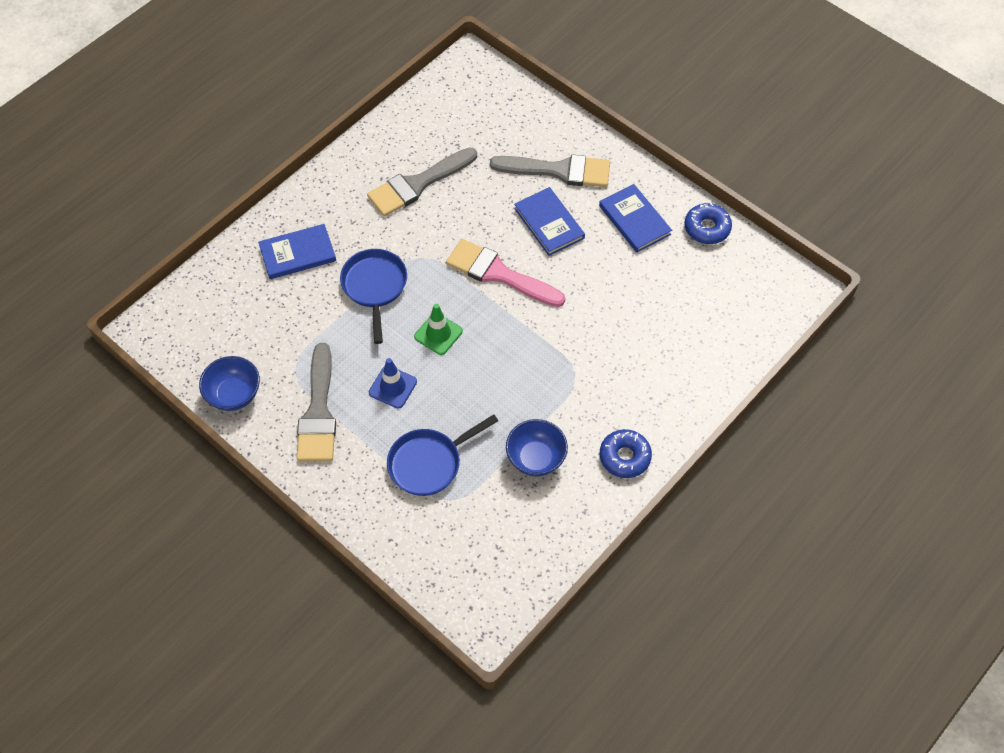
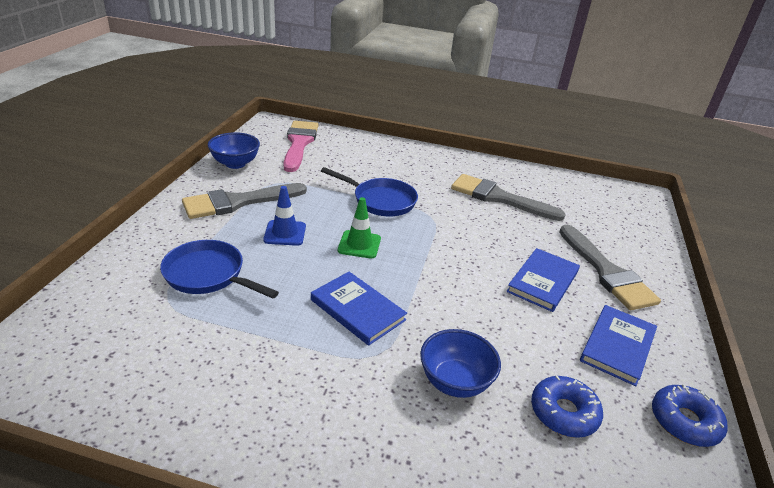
camera: 60 degrees right, 25 degrees down
blue book [258,224,336,279] -> blue book moved to [311,272,407,346]
blue pan [340,249,407,344] -> blue pan turned 60 degrees clockwise [321,167,418,216]
pink brush [446,239,565,307] -> pink brush moved to [284,121,319,172]
blue bowl [506,419,568,477] -> blue bowl moved to [420,329,501,398]
blue donut [600,429,652,478] -> blue donut moved to [531,375,603,438]

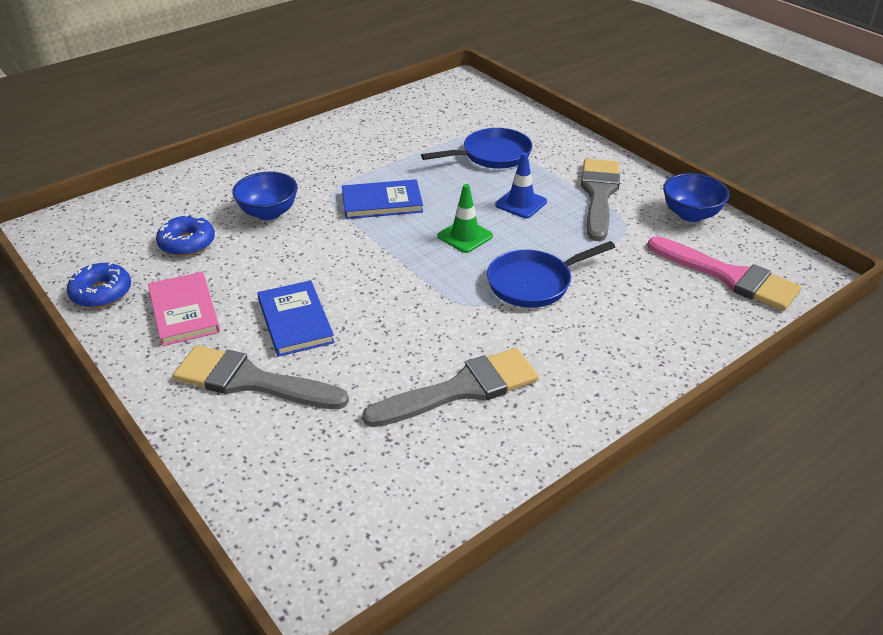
camera: 130 degrees right, 5 degrees up
blue book [580,305,657,386] -> pink book [148,272,220,346]

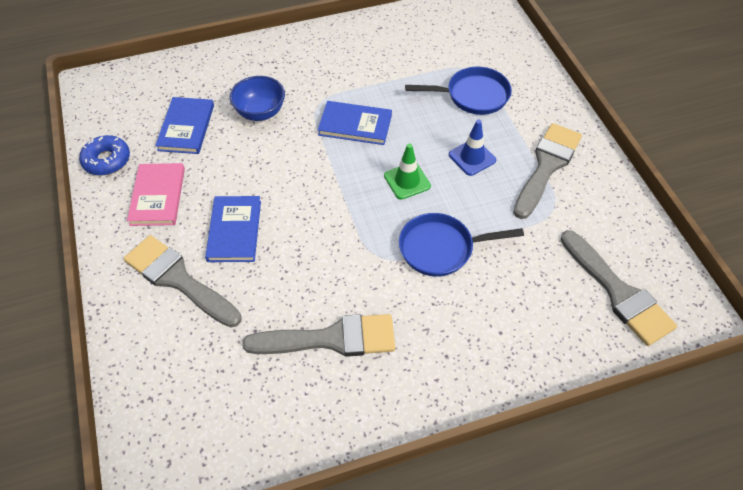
camera: 20 degrees right, 15 degrees up
blue donut [156,214,215,256] -> blue book [155,97,214,154]
pink brush [647,236,801,311] -> grey brush [561,230,677,346]
blue bowl [663,173,729,222] -> none

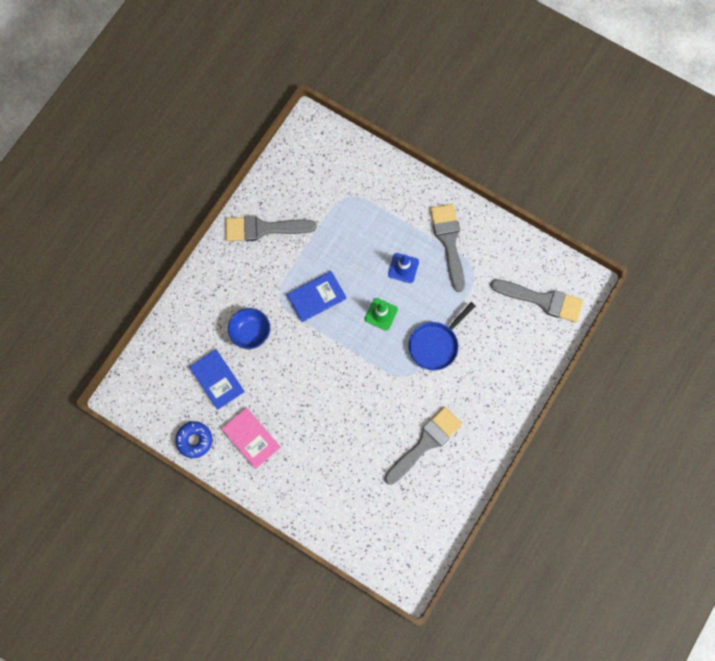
camera: 40 degrees left, 20 degrees up
grey brush [124,235,242,328] -> grey brush moved to [226,215,317,241]
blue book [205,196,261,262] -> none
blue pan [405,67,512,115] -> none

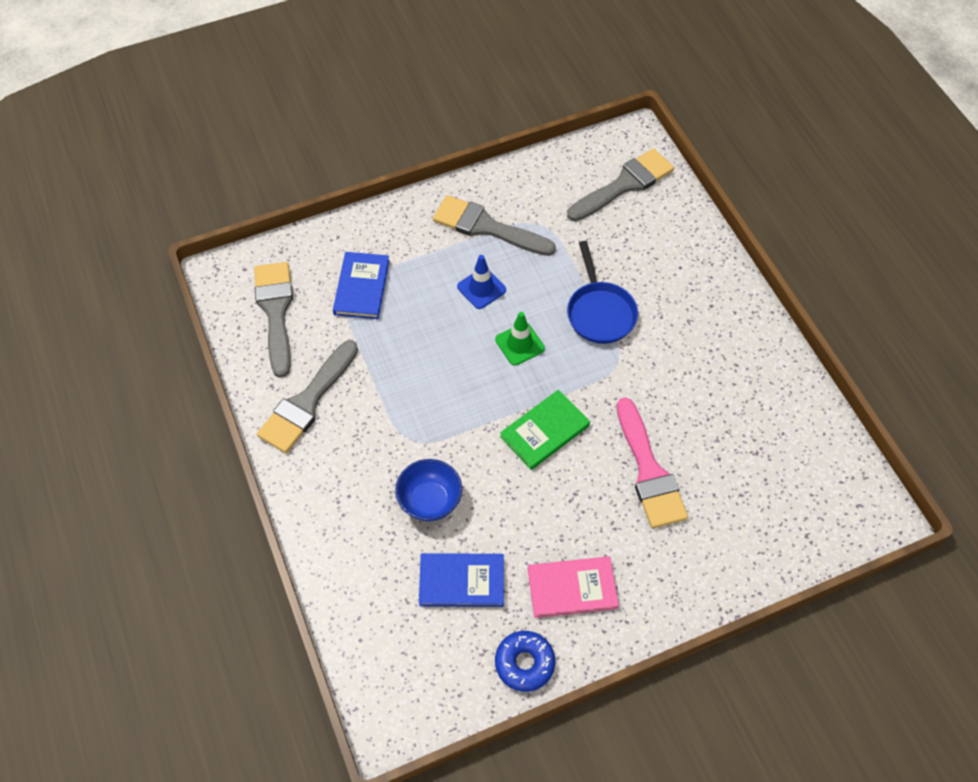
camera: 55 degrees left, 15 degrees down
blue book [287,271,346,322] -> blue book moved to [333,252,390,319]
grey brush [384,407,462,485] -> grey brush moved to [254,262,293,378]
none -> green book [500,390,590,470]
none -> pink brush [617,397,688,528]

